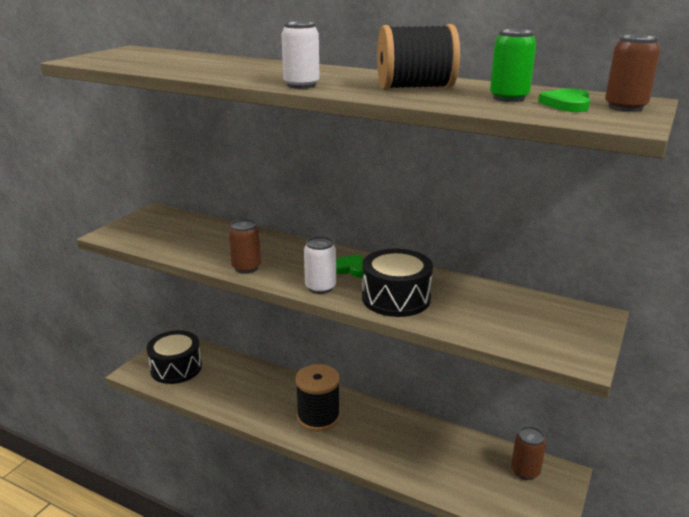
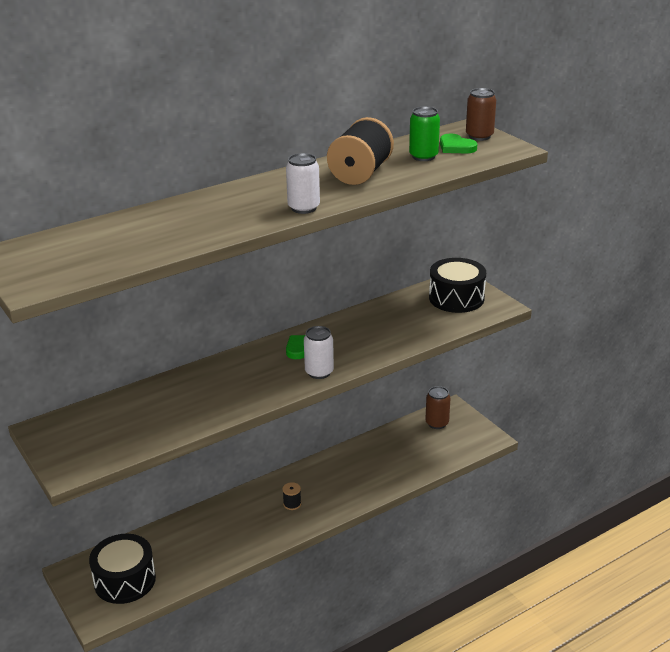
camera: 60 degrees left, 5 degrees up
brown can [229,219,261,274] -> none
black spool [295,364,340,431] -> black spool [282,482,301,510], size x0.42
black drum [362,249,433,317] -> black drum moved to [429,258,486,313]

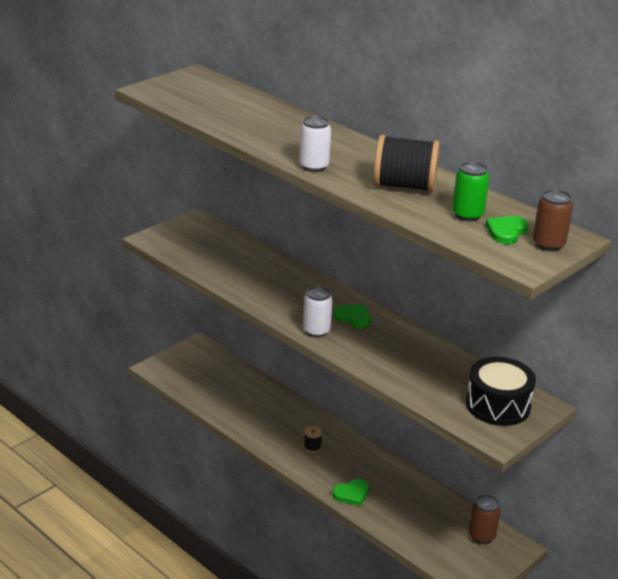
camera: 75 degrees right, 0 degrees up
black drum [89,534,156,604] -> none
none -> green heart [332,479,369,506]

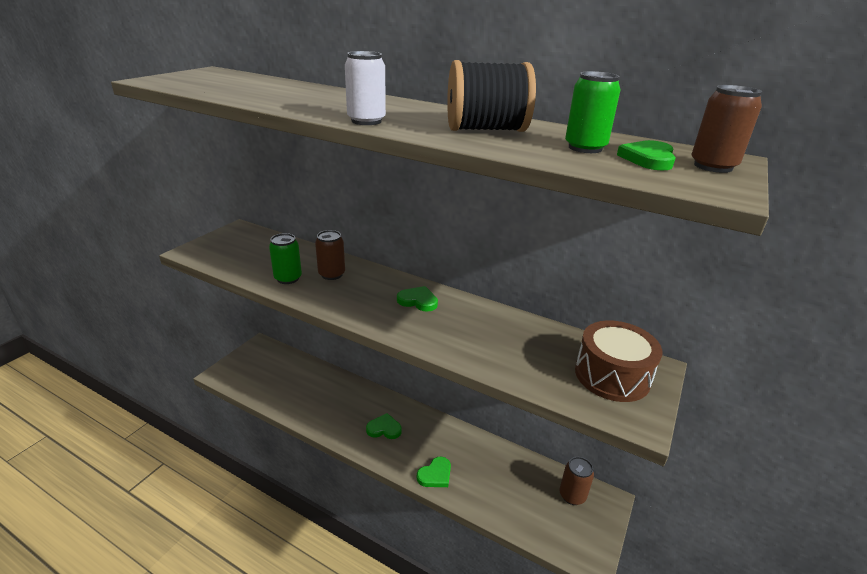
camera: 15 degrees left, 0 degrees up
white can [303,286,333,337] -> none
black spool [304,426,322,453] -> green heart [366,413,402,439]
black drum [466,357,536,426] -> brown drum [575,320,662,402]
none -> green can [269,233,302,284]
none -> brown can [315,230,345,280]

